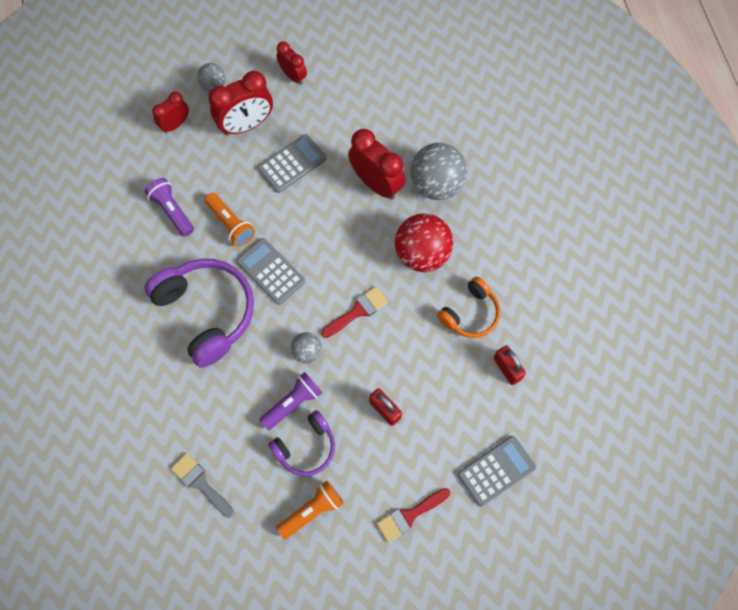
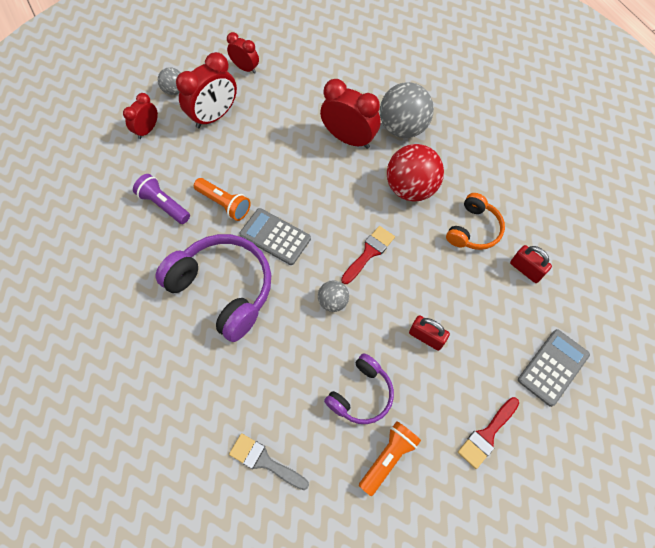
camera: 15 degrees left, 5 degrees down
grey calculator [258,134,326,193] -> none
purple flashlight [260,372,322,430] -> none

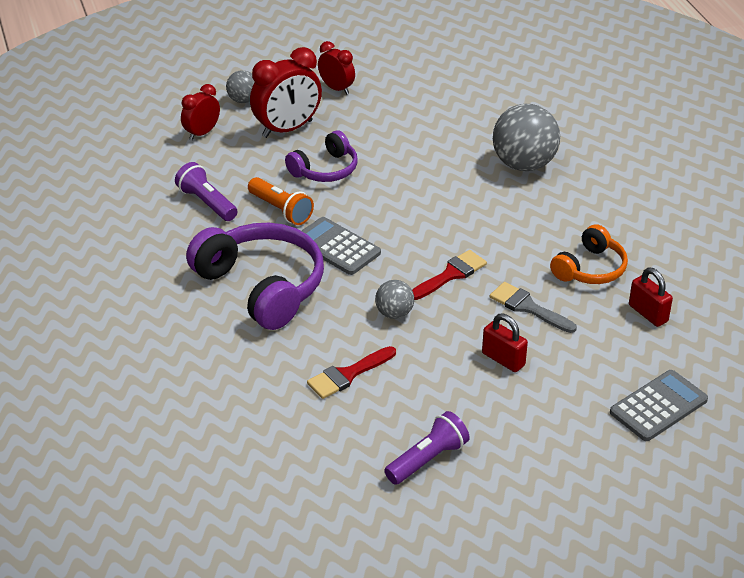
camera: 10 degrees right, 25 degrees down
grey brush [229,433,309,490] -> grey brush moved to [489,282,577,333]
red clock [320,79,381,149] -> none
purple headphones [324,353,394,424] -> purple headphones moved to [285,130,358,182]
orange flashlight [359,421,421,496] -> purple flashlight [384,411,470,485]
red ball [387,144,444,202] -> none
red brush [458,397,519,469] -> red brush moved to [307,346,396,399]

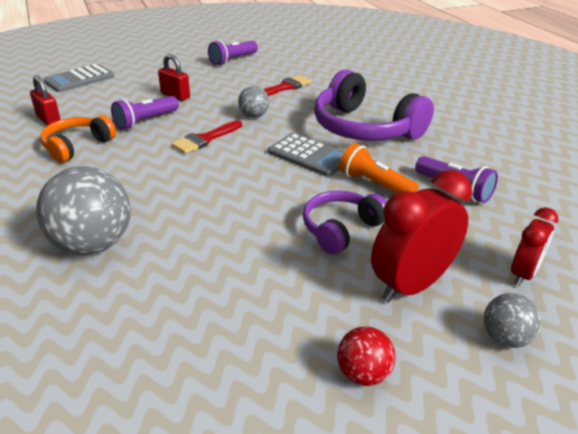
camera: 175 degrees right, 5 degrees down
red clock [318,41,355,95] -> red ball [337,326,396,386]
grey brush [489,282,577,333] -> purple flashlight [111,96,179,130]

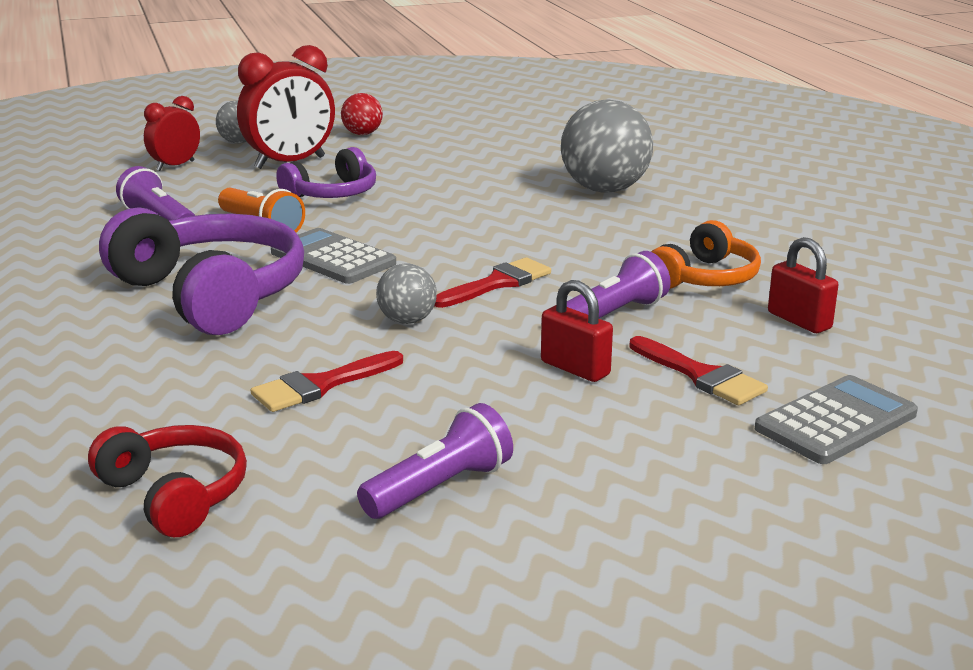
camera: 175 degrees left, 10 degrees down
none -> red headphones [88,425,247,537]
none -> red brush [629,336,768,405]

